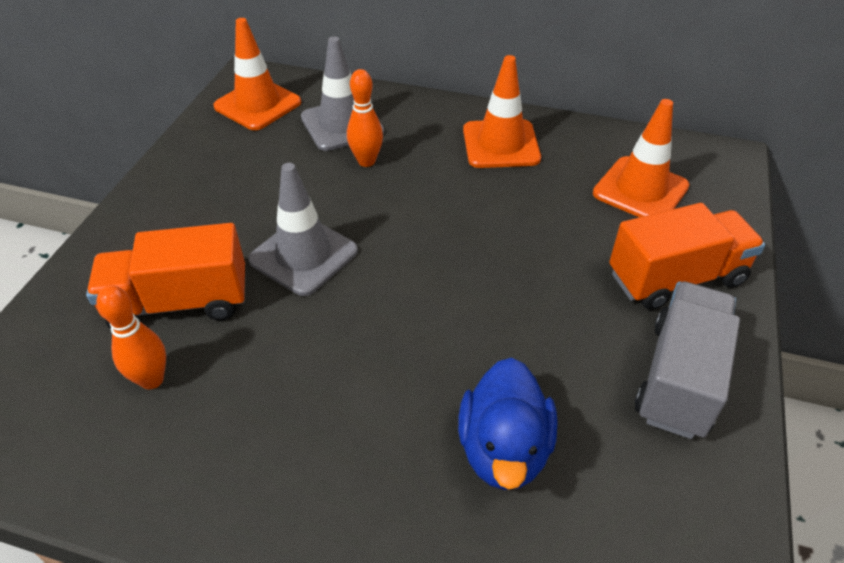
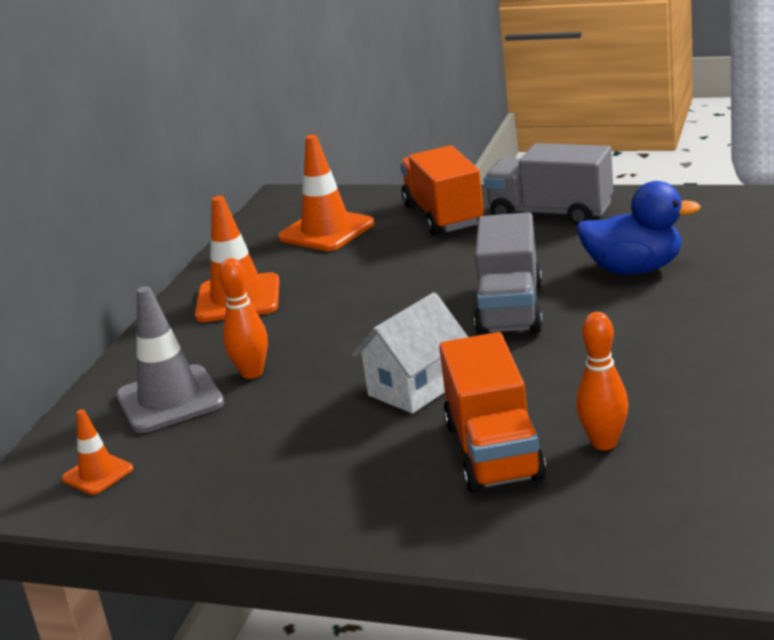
camera: 85 degrees left, 20 degrees down
orange traffic cone [213,18,301,130] -> orange traffic cone [62,410,133,495], size x0.55
grey traffic cone [248,163,358,296] -> white house [352,292,468,413]
none -> grey truck [474,212,543,335]

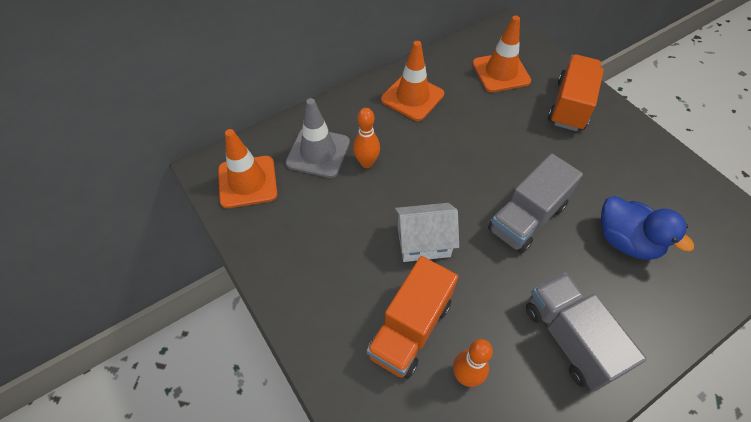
camera: 35 degrees right, 30 degrees up
orange traffic cone [62,410,133,495] -> orange traffic cone [218,129,277,208], size x1.83
grey truck [484,143,613,226] -> grey truck moved to [526,273,647,392]

